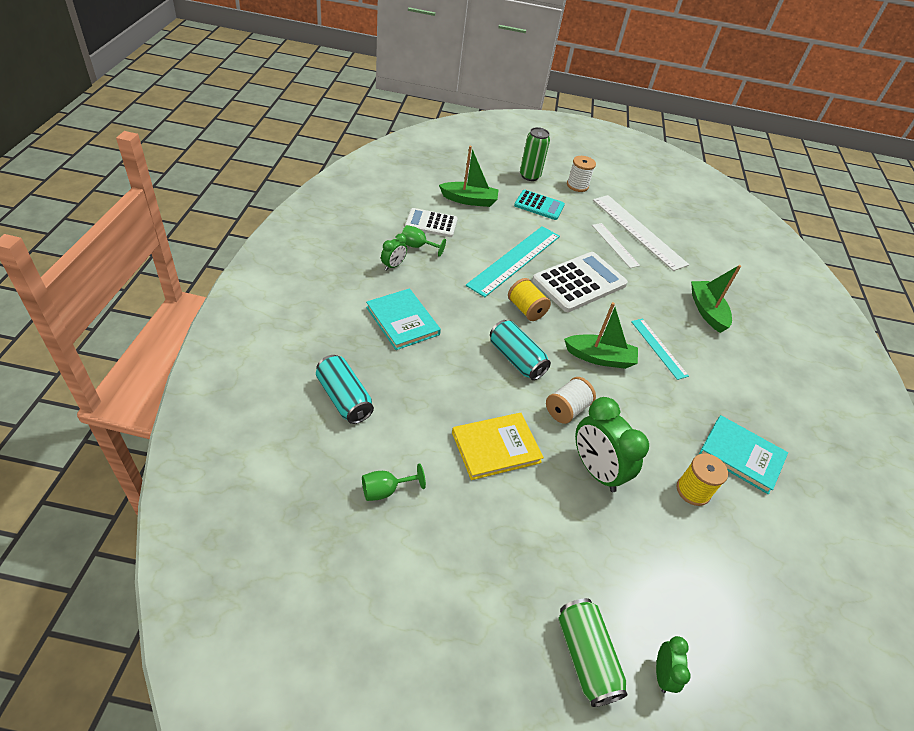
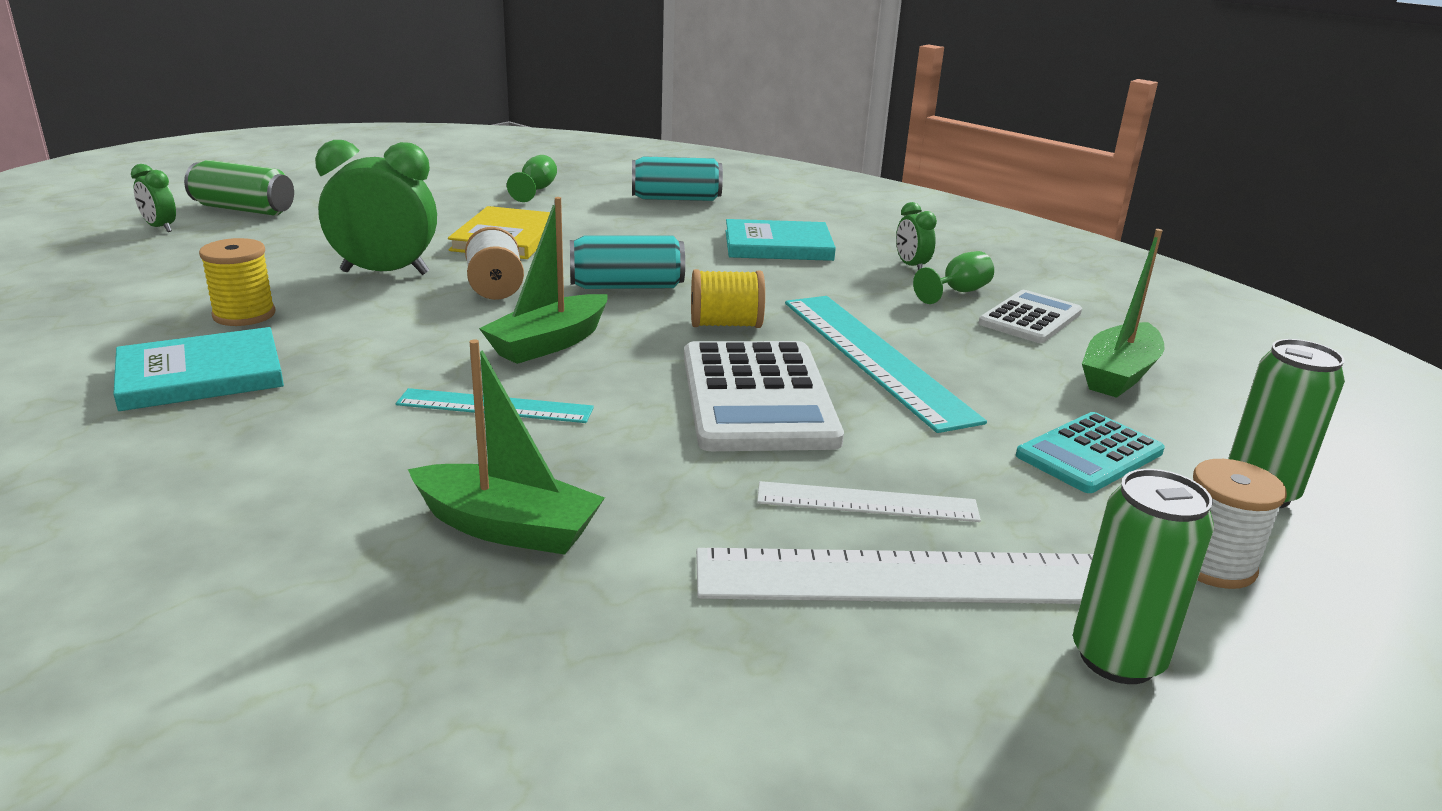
camera: 125 degrees right, 20 degrees down
none -> green can [1073,469,1214,684]

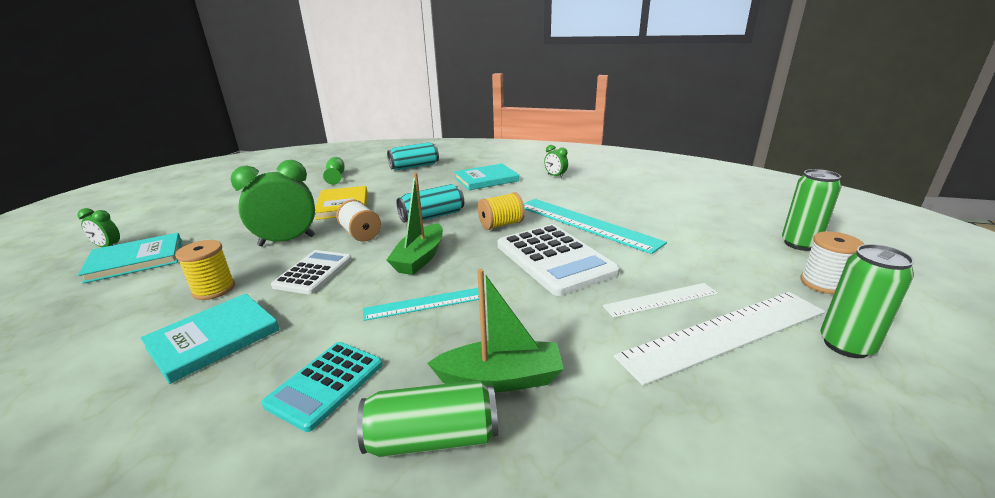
camera: 20 degrees left, 0 degrees up
green can [184,160,294,216] -> green can moved to [357,380,498,457]
green goblet [913,251,994,304] -> none
white calculator [979,290,1082,343] -> white calculator moved to [271,250,352,294]
turquoise calculator [1016,412,1165,493] -> turquoise calculator moved to [261,342,383,432]
green boat [1082,229,1165,398] -> none
none -> turquoise book [78,233,181,284]

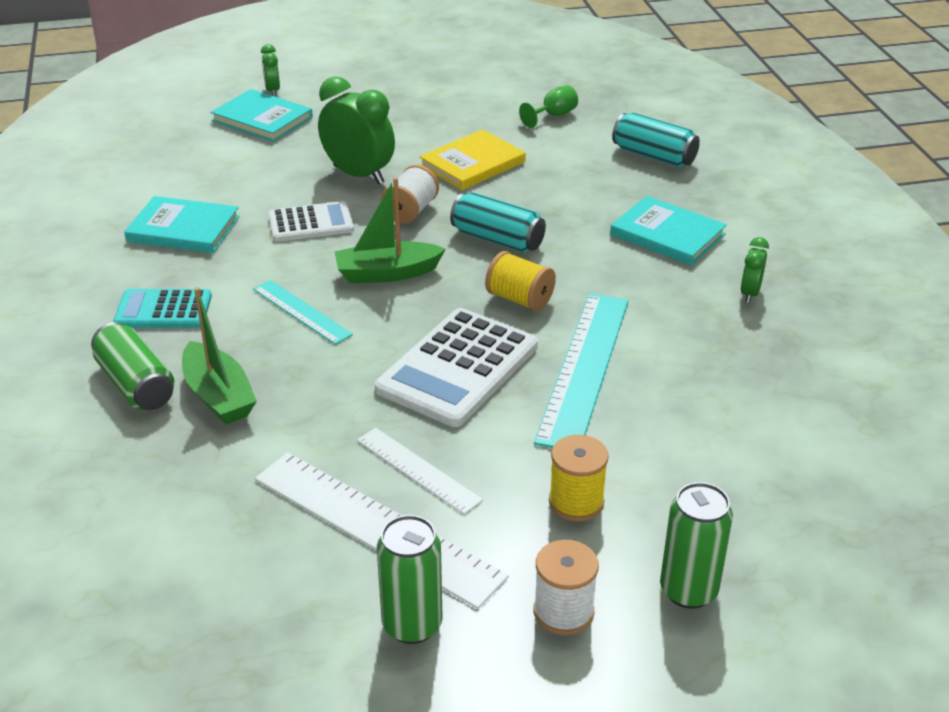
camera: 60 degrees right, 10 degrees up
yellow spool [175,240,235,300] -> yellow spool moved to [549,435,609,522]

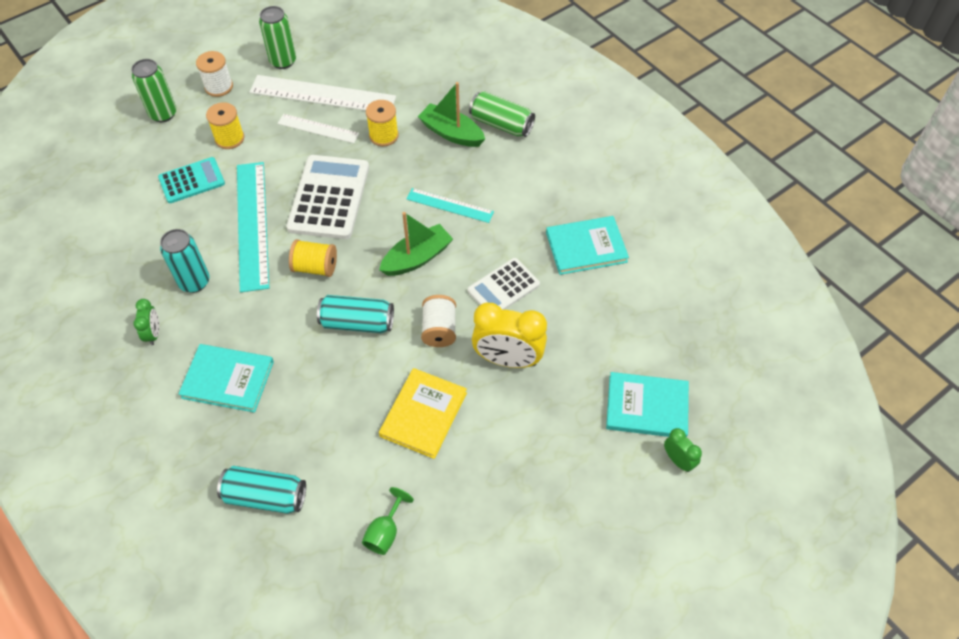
camera: 155 degrees right, 20 degrees up
turquoise calculator [113,289,212,328] -> turquoise calculator moved to [158,157,225,203]
green clock [318,77,395,184] -> yellow clock [472,303,547,368]
none -> turquoise can [160,229,209,293]
none -> yellow spool [366,100,399,146]

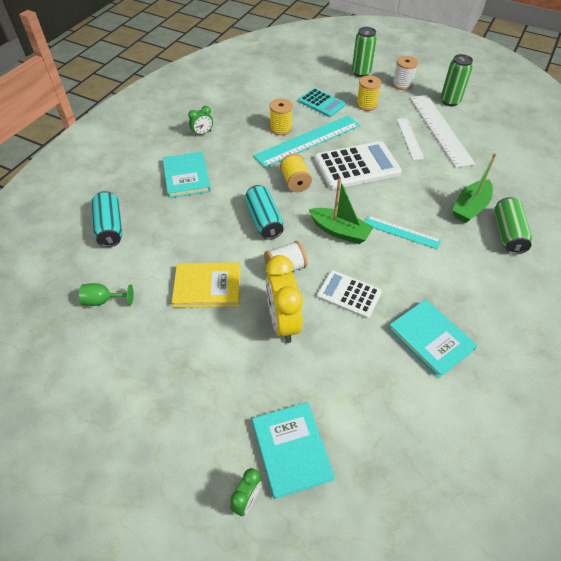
camera: 65 degrees right, 5 degrees down
turquoise can [160,229,209,293] -> none
yellow spool [366,100,399,146] -> yellow spool moved to [270,98,293,135]
turquoise ruler [407,188,494,223] -> turquoise ruler turned 60 degrees counterclockwise [365,216,441,249]
green boat [418,82,485,147] -> green boat turned 150 degrees counterclockwise [452,153,496,223]

